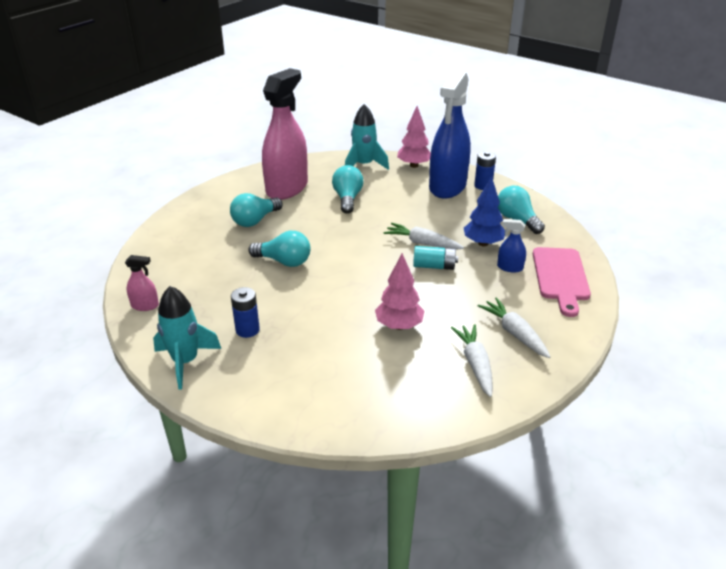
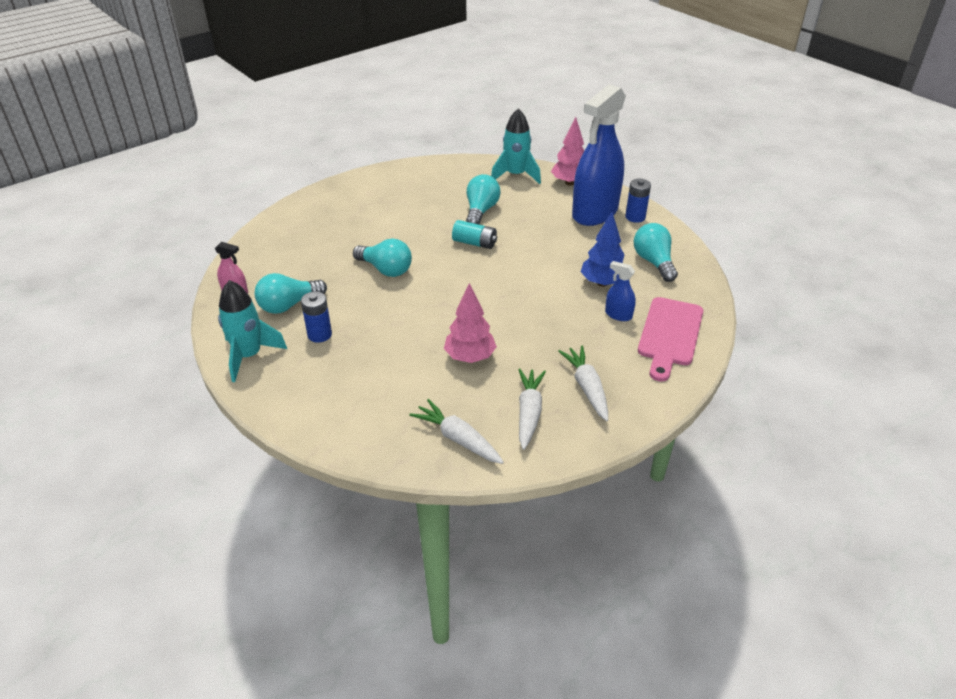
camera: 15 degrees right, 5 degrees up
turquoise light bulb [230,193,283,227] -> turquoise light bulb moved to [255,273,327,314]
pink spray bottle [262,68,308,200] -> none
white carrot [383,223,464,250] -> white carrot moved to [409,399,504,464]
turquoise battery [413,246,458,270] -> turquoise battery moved to [452,220,497,249]

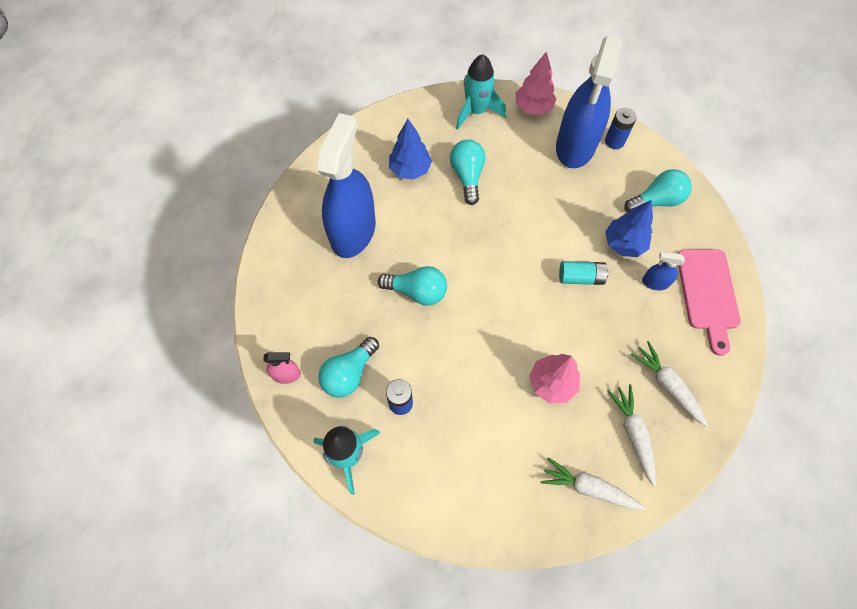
camera: 20 degrees left, 25 degrees up
turquoise battery [452,220,497,249] -> turquoise battery moved to [559,261,609,285]
turquoise light bulb [634,223,678,282] -> turquoise light bulb turned 105 degrees clockwise [624,169,692,212]
none -> blue spray bottle [317,113,376,258]
none -> blue tree [389,119,432,180]

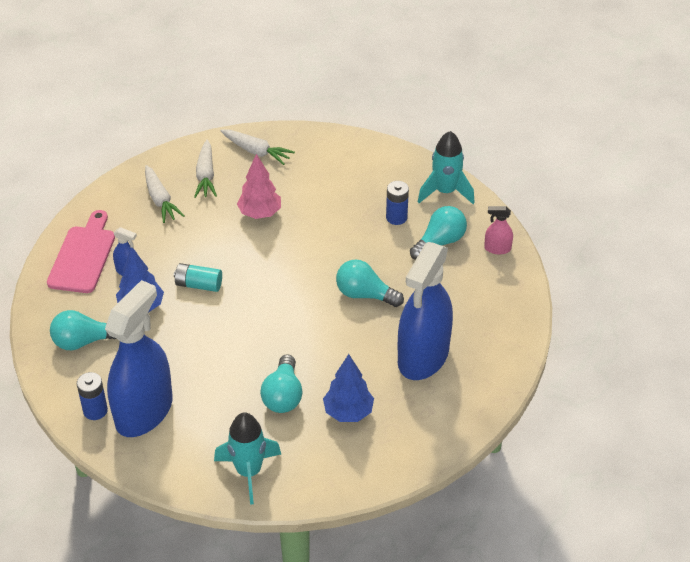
camera: 170 degrees left, 20 degrees down
pink tree [516,51,556,115] -> none

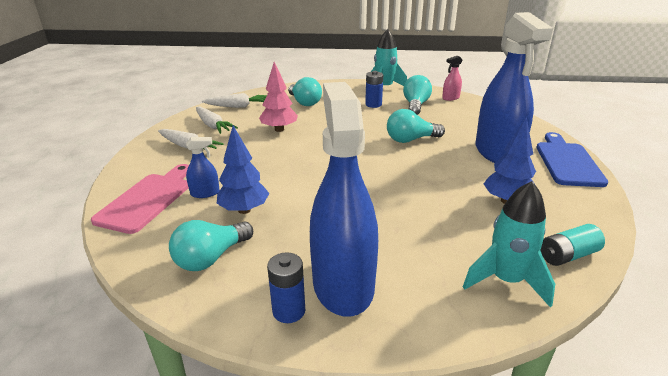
camera: 35 degrees left, 15 degrees down
pink cutting board [47,210,115,293] -> pink cutting board turned 45 degrees clockwise [91,164,189,234]
turquoise battery [174,263,222,292] -> turquoise battery moved to [541,224,605,266]
turquoise light bulb [260,354,302,413] -> turquoise light bulb moved to [288,77,322,106]
none -> blue cutting board [536,132,608,187]

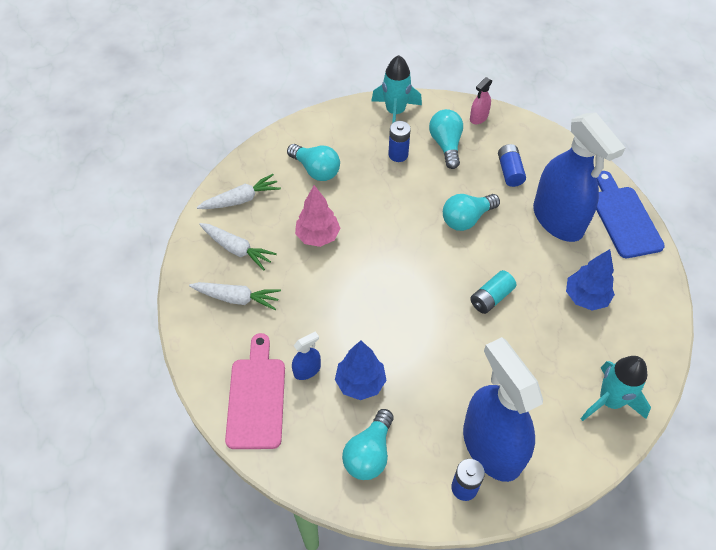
camera: 20 degrees left, 25 degrees up
turquoise battery [541,224,605,266] -> turquoise battery moved to [470,270,516,314]
none -> blue battery [498,144,526,187]

